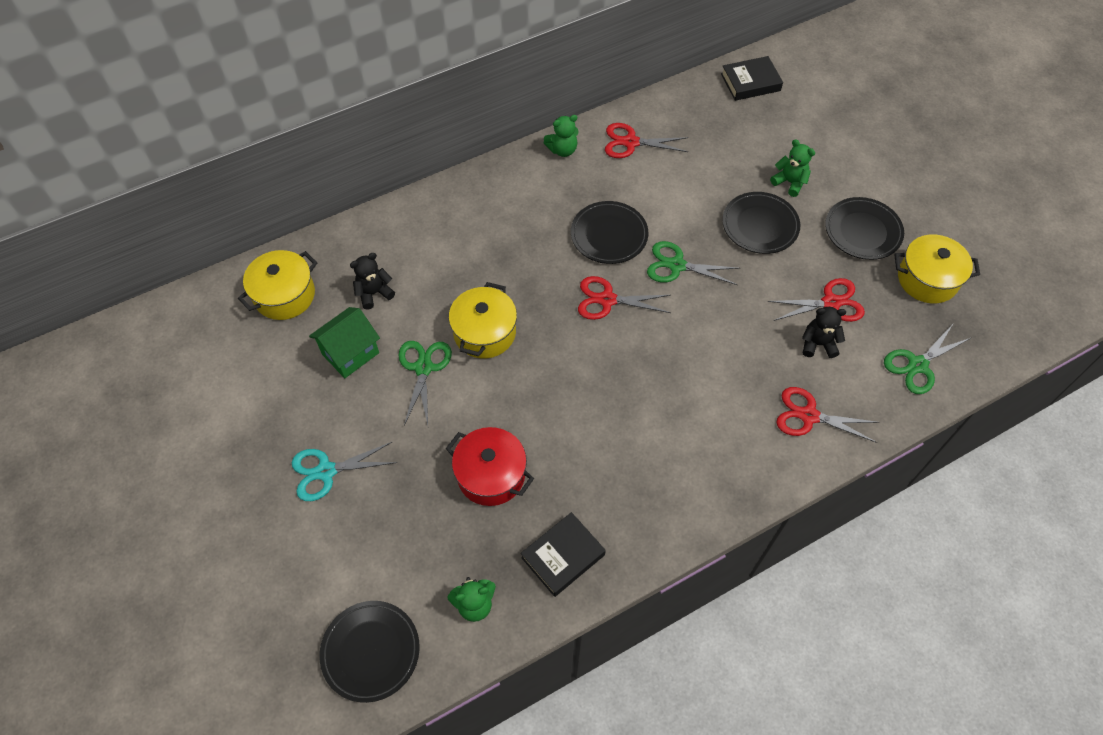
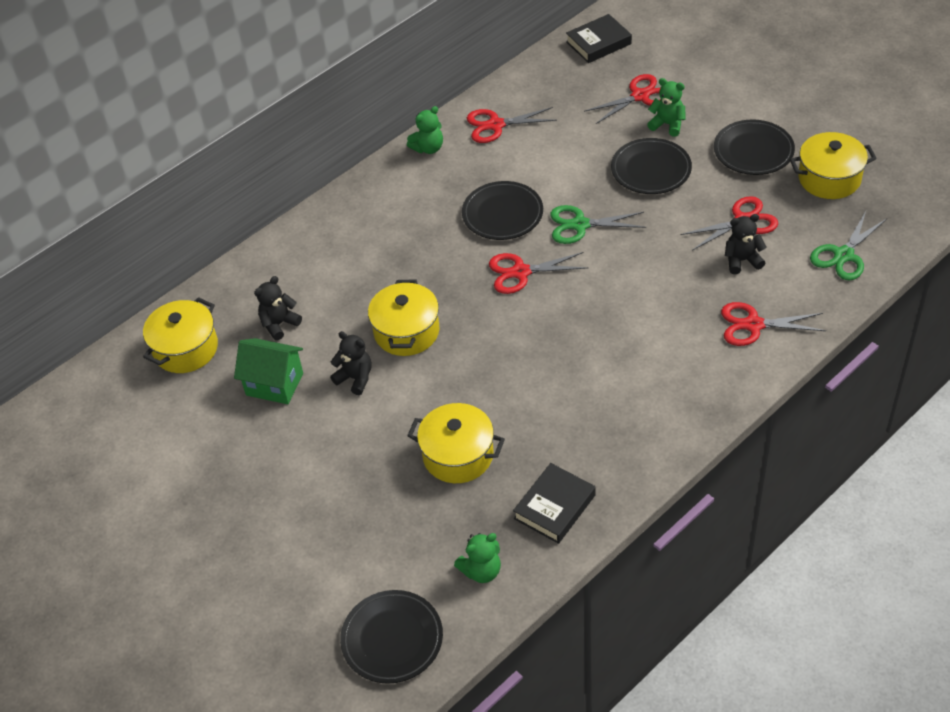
camera: 10 degrees left, 10 degrees down
turquoise scissors [292,442,397,501] -> none
green house [309,307,380,378] -> green house turned 75 degrees clockwise [234,338,303,404]
green scissors [398,341,452,425] -> black teddy bear [330,331,372,395]
red pot [446,427,534,506] -> yellow pot [407,403,505,483]
none -> red scissors [584,74,661,124]

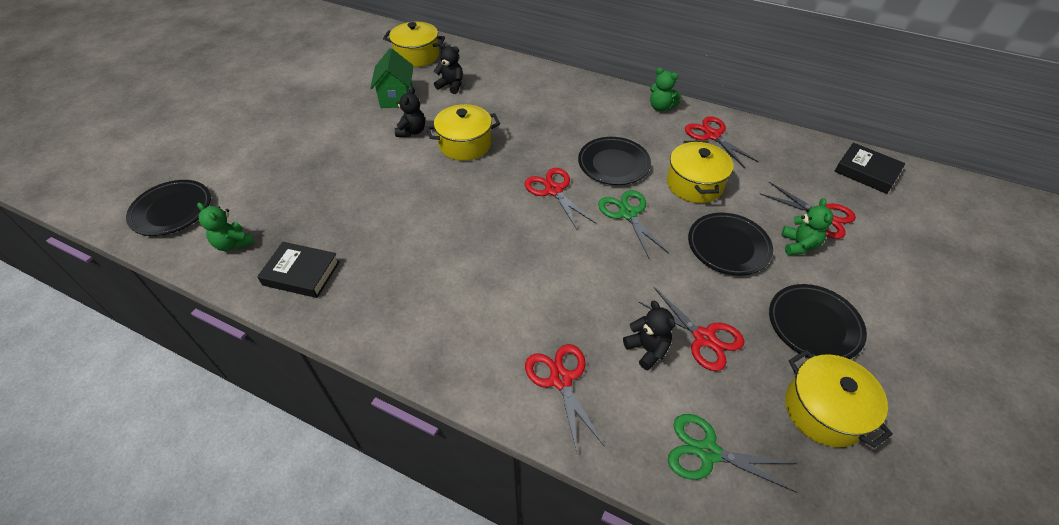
camera: 65 degrees right, 0 degrees up
yellow pot [407,403,505,483] -> yellow pot moved to [667,140,733,203]

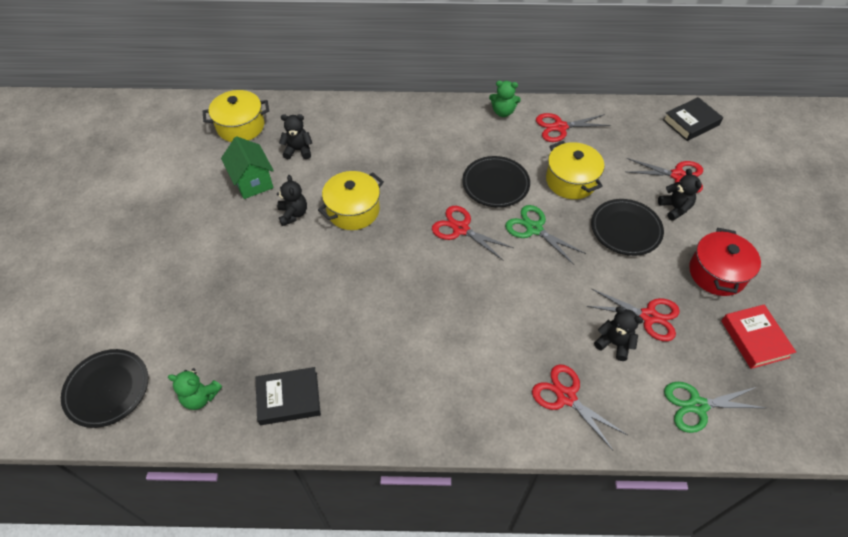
camera: 25 degrees left, 5 degrees up
red scissors [685,116,759,168] -> red scissors turned 45 degrees counterclockwise [536,113,611,142]
black plate [769,284,867,359] -> red pot [689,228,761,296]
green teddy bear [781,198,833,255] -> black teddy bear [658,169,702,221]
yellow pot [785,350,893,448] -> red book [721,304,796,369]
black book [834,142,906,194] -> black book turned 45 degrees counterclockwise [663,97,723,141]

